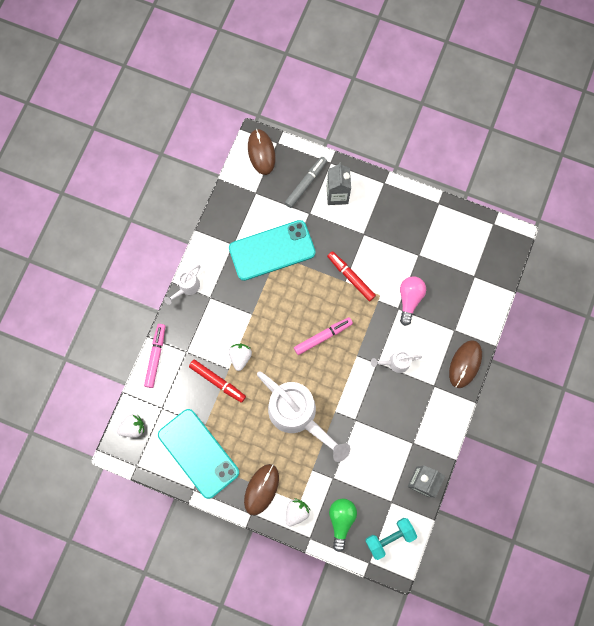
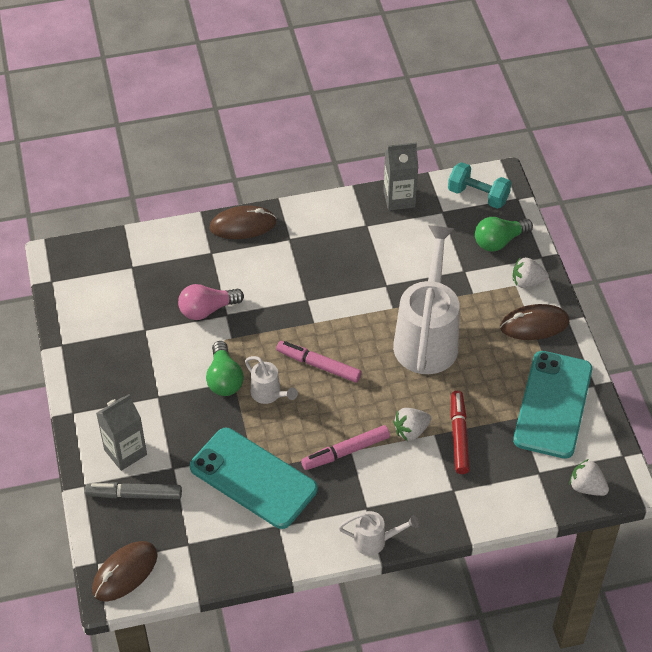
camera: 125 degrees left, 25 degrees down
pink marker [144,324,165,388] -> pink marker moved to [301,425,390,470]
red marker [327,251,376,302] -> green light bulb [206,341,244,396]
white watering can [371,350,422,373] -> white watering can moved to [245,356,298,404]

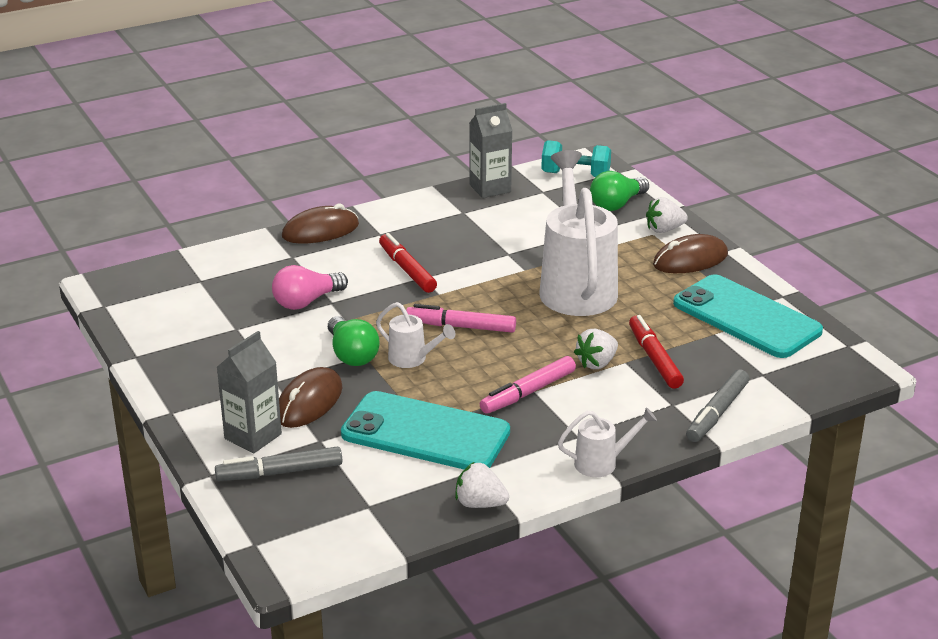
camera: 15 degrees left, 20 degrees down
brown mouse [92,541,158,602] -> brown mouse moved to [279,367,342,428]
turquoise phone [513,351,592,459] -> turquoise phone turned 45 degrees counterclockwise [673,274,823,358]
white strawberry [569,459,609,496] -> white strawberry moved to [455,462,509,508]
none -> red marker [379,233,437,293]
none -> grey marker [686,369,749,442]

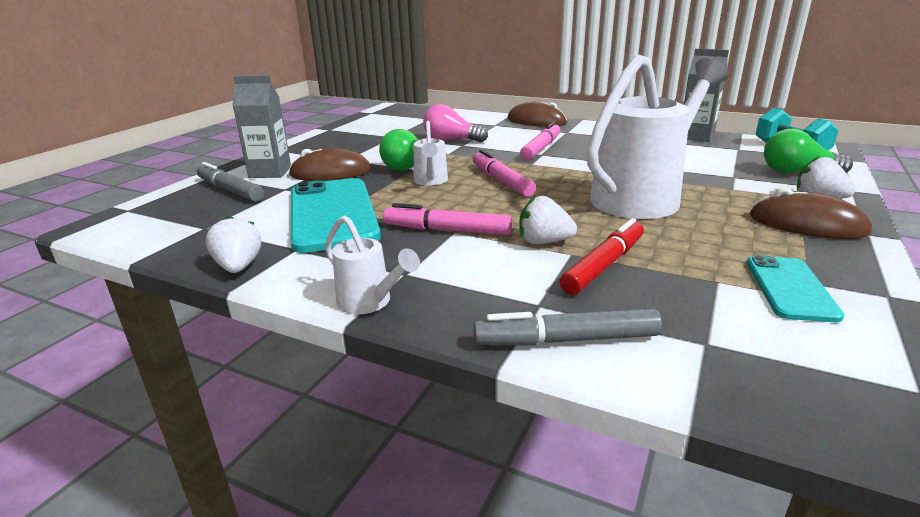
camera: 55 degrees right, 5 degrees down
red marker [379,233,437,293] -> pink marker [520,122,560,160]
turquoise phone [673,274,823,358] -> turquoise phone [747,255,844,322], size x0.54

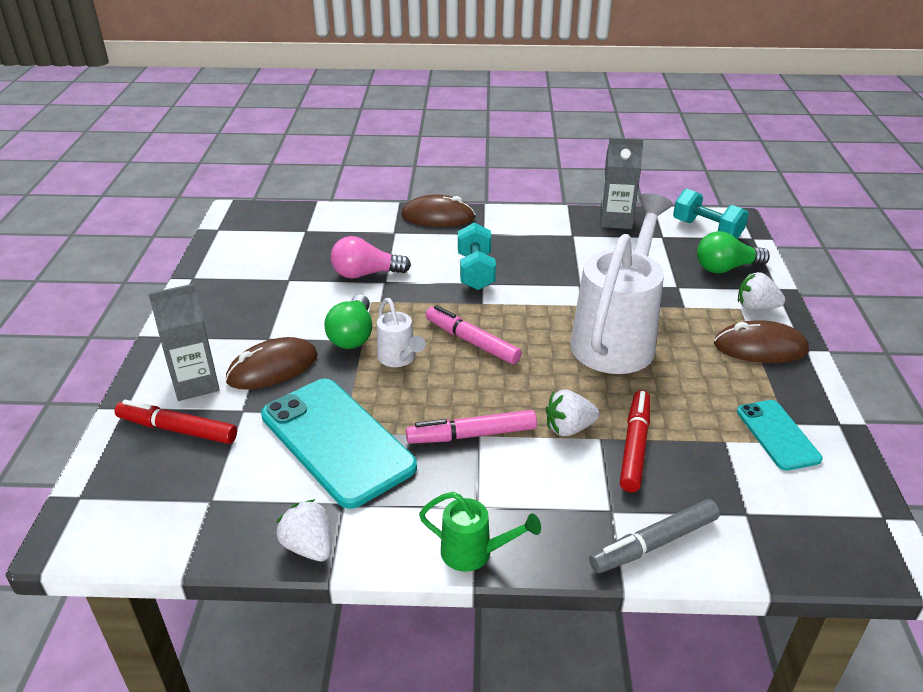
camera: 25 degrees left, 10 degrees up
grey marker [197,162,264,202] -> red marker [114,400,237,444]
white watering can [325,215,420,314] -> green watering can [419,492,541,572]
pink marker [520,122,560,160] -> turquoise dumbbell [458,223,496,290]

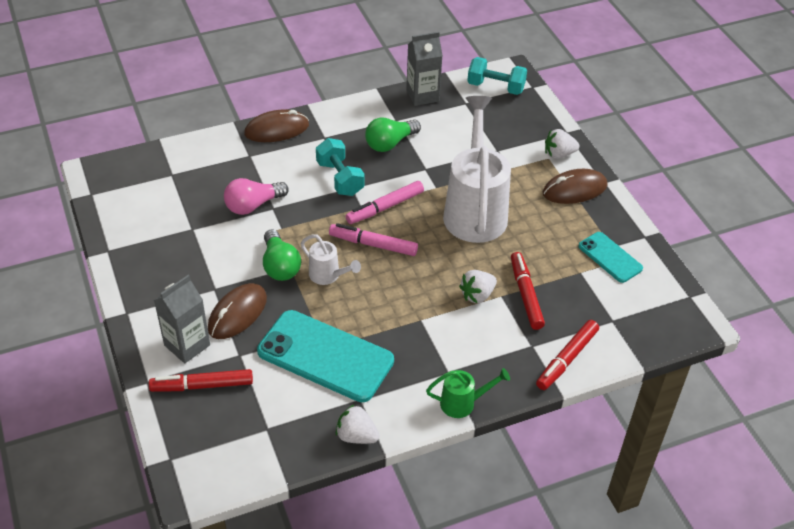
camera: 25 degrees left, 10 degrees up
pink marker [406,410,537,444] -> pink marker moved to [345,181,424,224]
grey marker [589,499,720,573] -> red marker [536,320,599,390]
green light bulb [697,231,770,273] -> green light bulb moved to [365,118,421,152]

